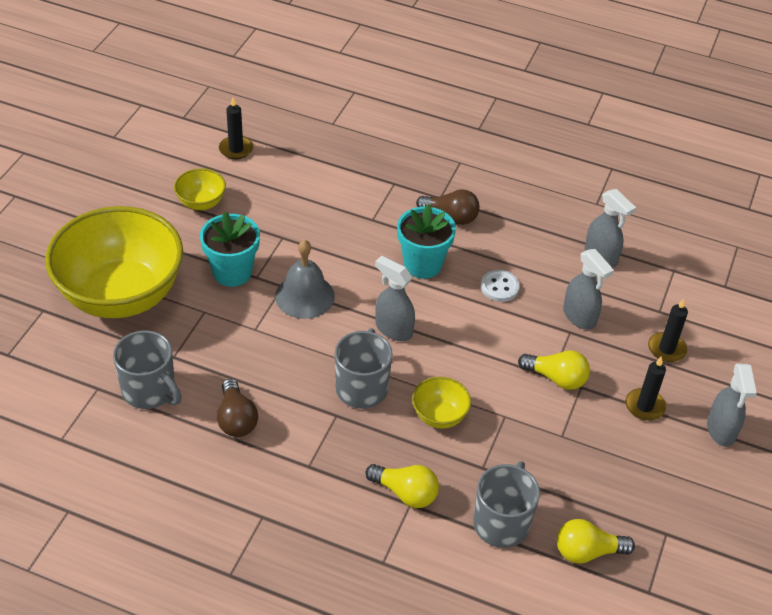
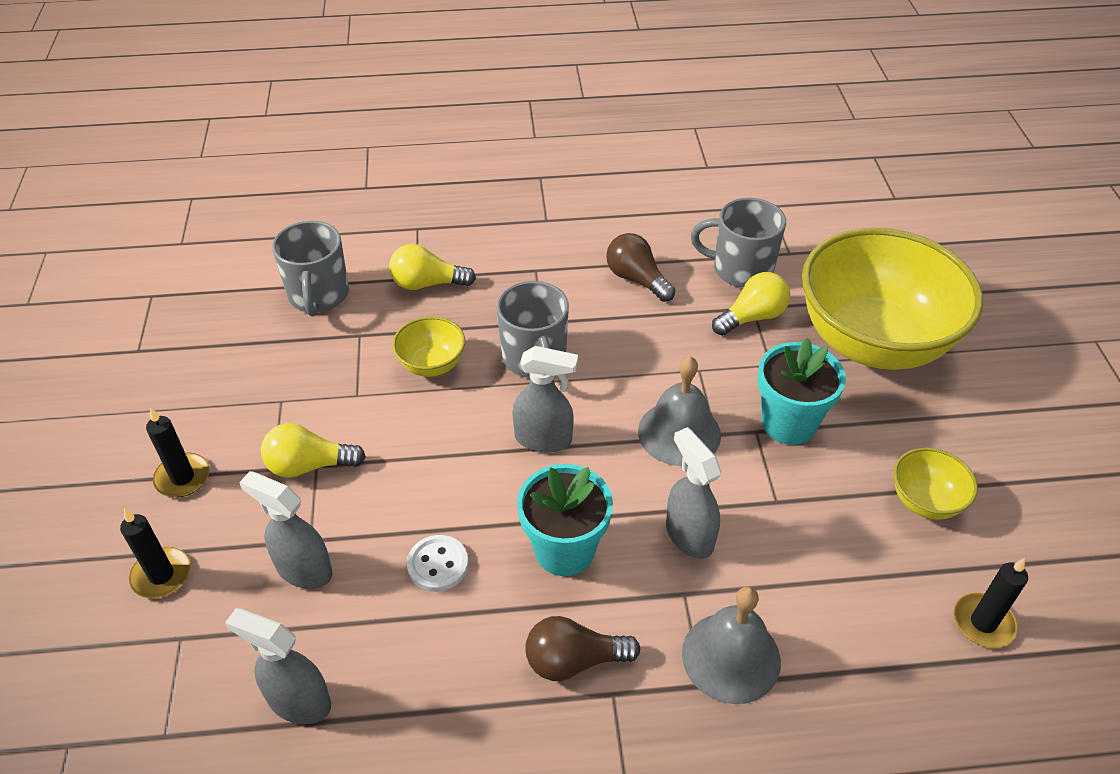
camera: 155 degrees right, 0 degrees up
yellow light bulb [557,519,635,564] -> yellow light bulb moved to [712,272,790,336]
grey spray bottle [707,364,757,447] -> grey spray bottle moved to [666,427,721,559]
none -> grey bell [682,586,781,704]

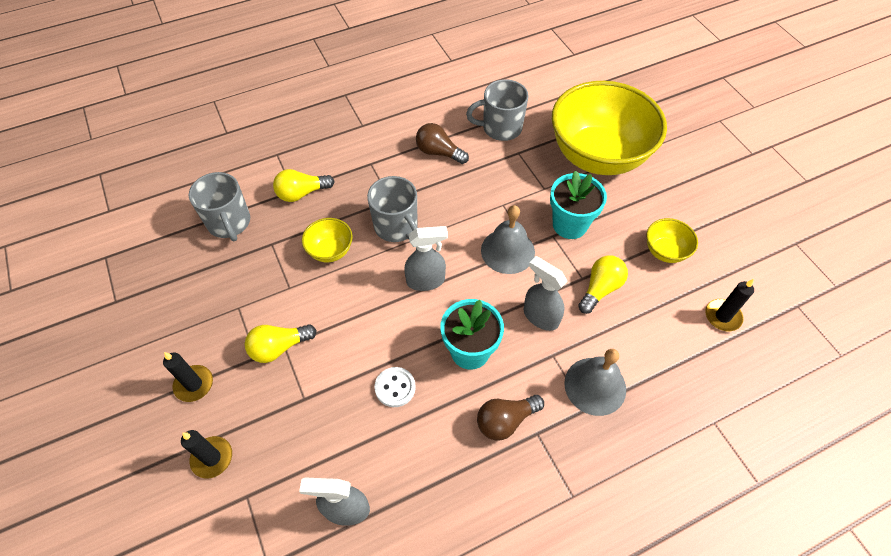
camera: 20 degrees left, 10 degrees up
grey spray bottle [239,471,332,589] -> none
yellow light bulb [712,272,790,336] -> yellow light bulb moved to [578,256,628,314]

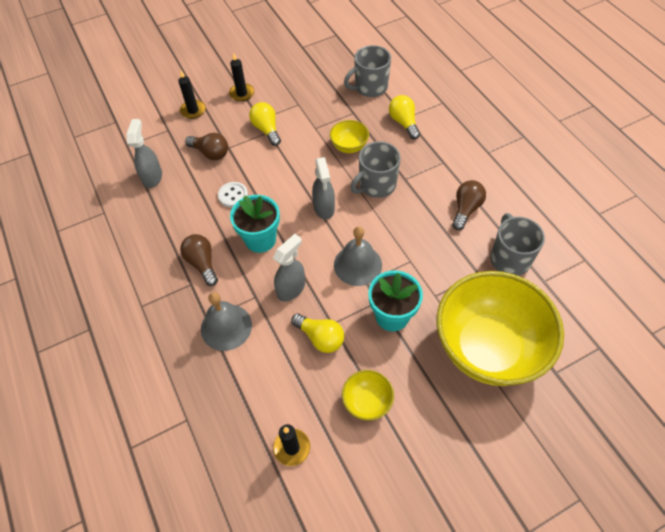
camera: 90 degrees right, 0 degrees up
none -> brown light bulb [185,133,228,160]

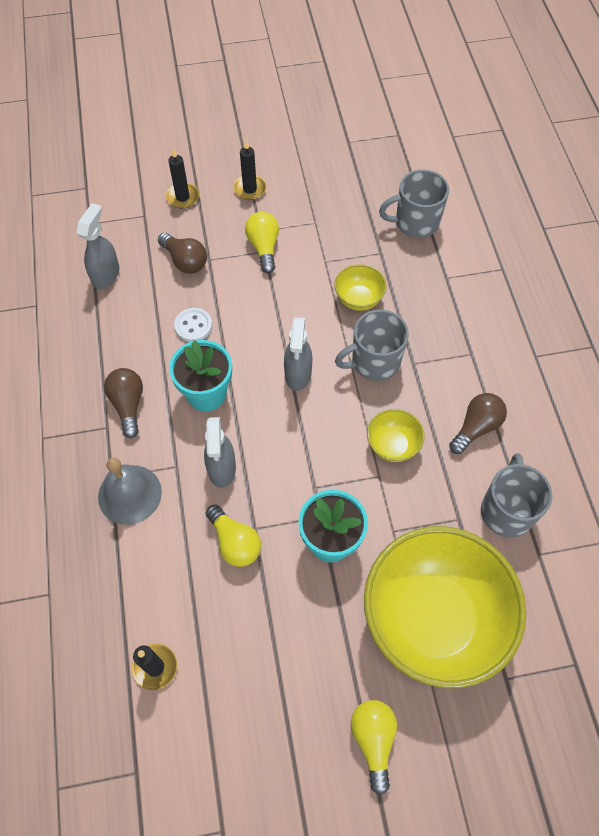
camera: 15 degrees right, 5 degrees up
grey spray bottle [273,234,305,302] -> grey spray bottle turned 120 degrees clockwise [204,417,236,488]
grey bell [334,227,382,286] -> none
yellow bowl [342,370,394,421] -> yellow bowl moved to [367,409,425,462]
yellow light bulb [389,95,420,139] -> yellow light bulb moved to [351,700,397,795]

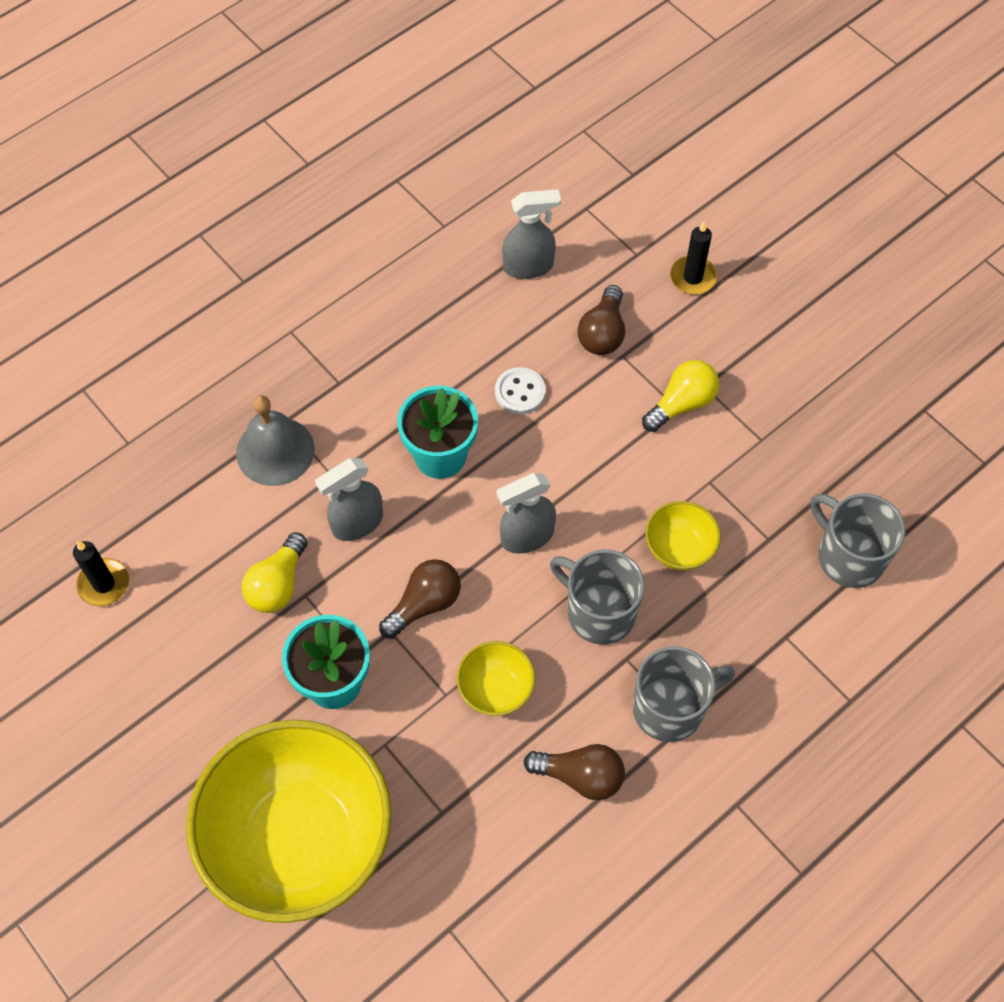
camera: 60 degrees right, 0 degrees up
brown light bulb [104,368,143,438] -> brown light bulb moved to [379,559,461,639]
black candle [233,140,266,200] -> none
yellow light bulb [351,700,397,795] -> none
grey mug [481,453,552,538] -> grey mug moved to [633,646,735,742]

